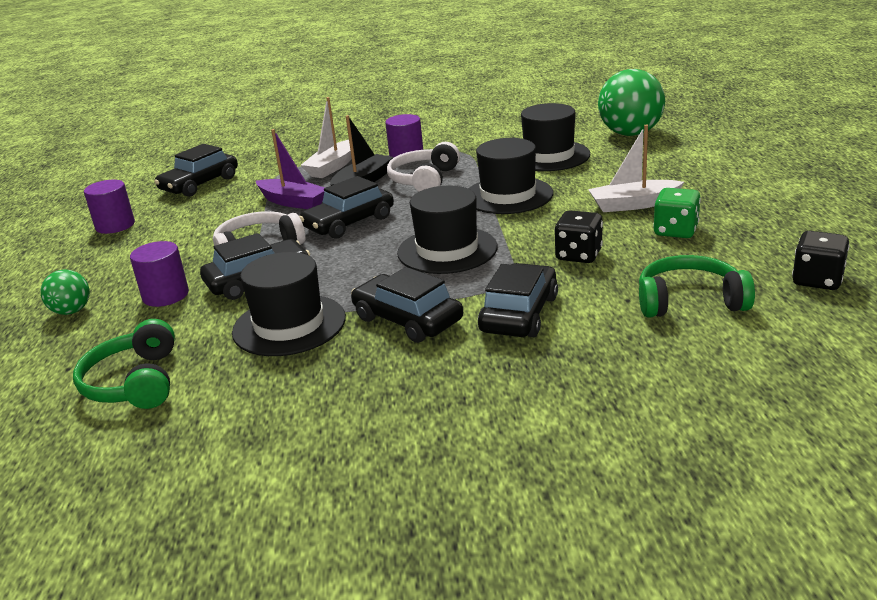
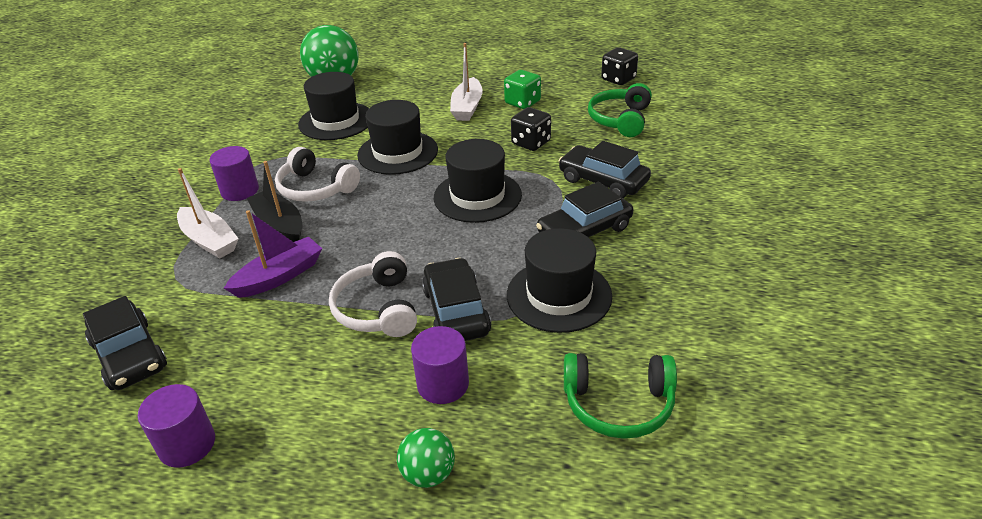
camera: 75 degrees left, 10 degrees up
black car [299,176,394,239] -> none

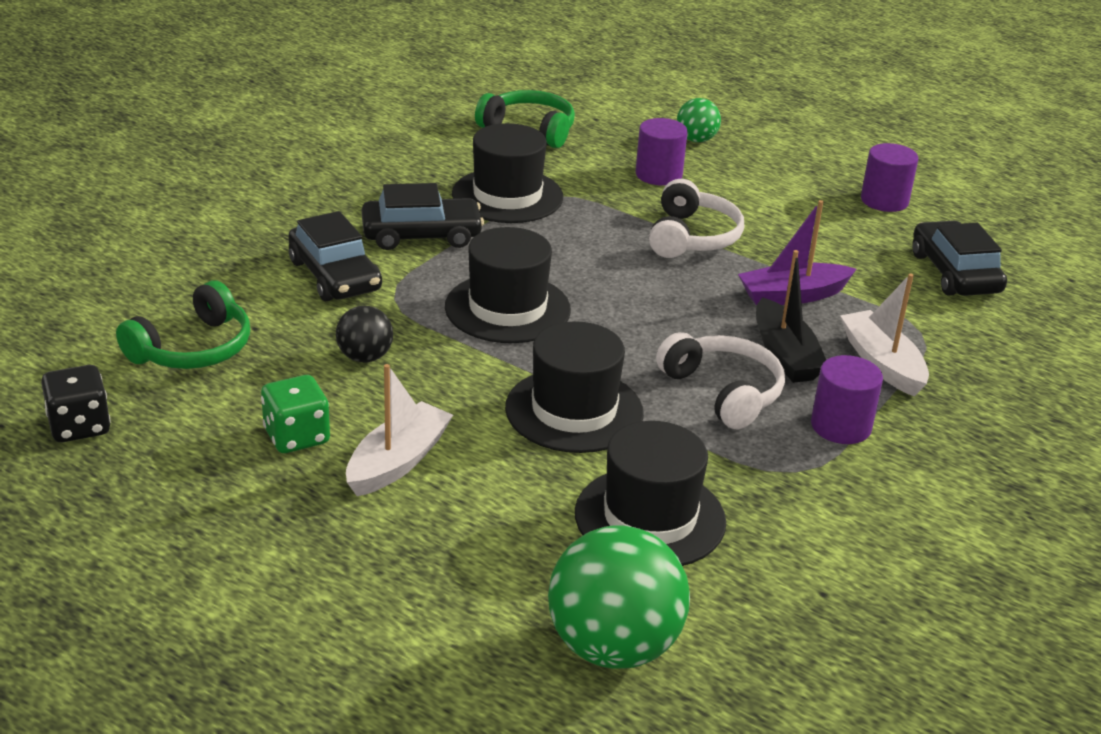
camera: 160 degrees left, 5 degrees down
black car [422,258,491,341] -> none
black dice [511,107,551,151] -> black ball [336,306,393,363]

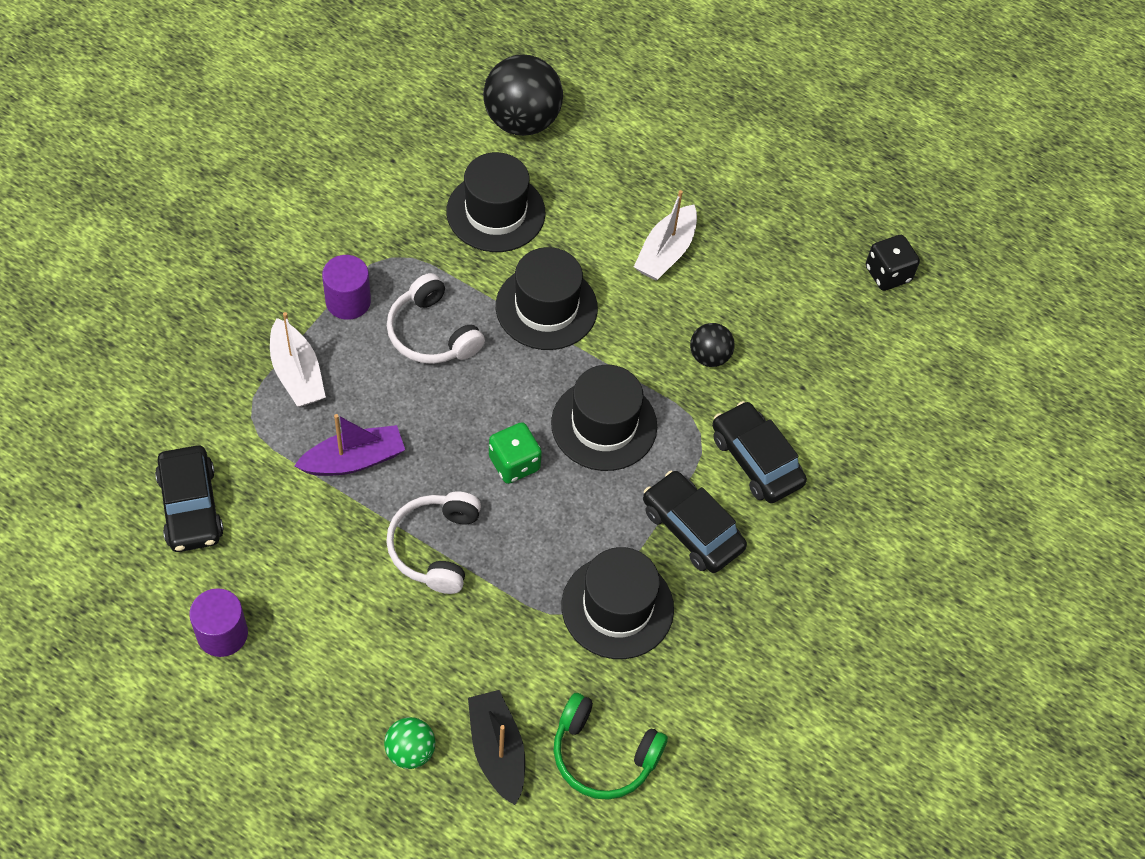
camera: 175 degrees right, 25 degrees up
green headphones [116,280,250,369] -> none
green dice [261,375,330,453] -> green dice moved to [489,422,542,484]
black car [362,183,484,250] -> black car turned 60 degrees clockwise [643,471,747,573]
green ball [548,525,690,669] -> black ball [483,54,563,136]
purple cylinder [635,118,688,186] -> none
black boat [756,250,826,383] -> black boat moved to [468,690,525,805]

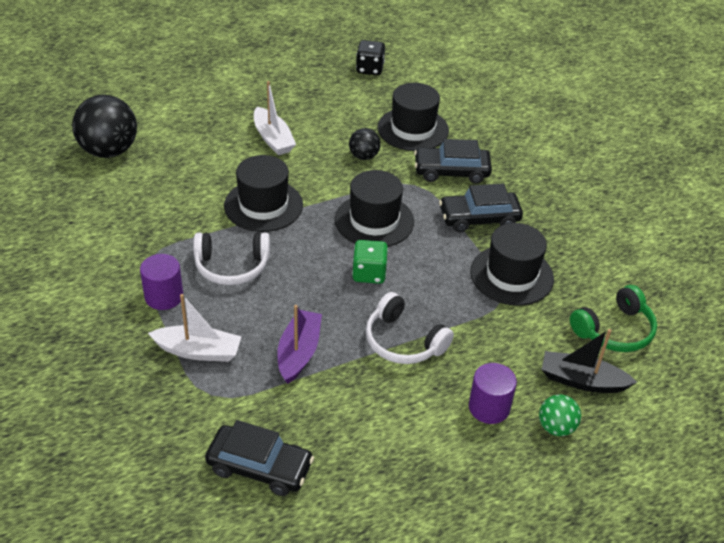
camera: 55 degrees left, 15 degrees down
purple cylinder [189,588,248,657] -> purple cylinder moved to [469,363,517,424]
black hat [446,152,545,252] -> black hat moved to [378,83,449,151]

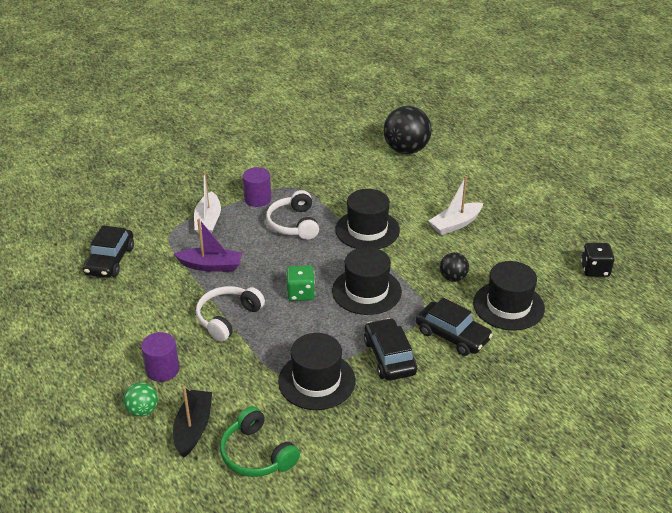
camera: 85 degrees right, 5 degrees down
black car [414,139,492,184] -> black car turned 135 degrees clockwise [416,297,493,356]

